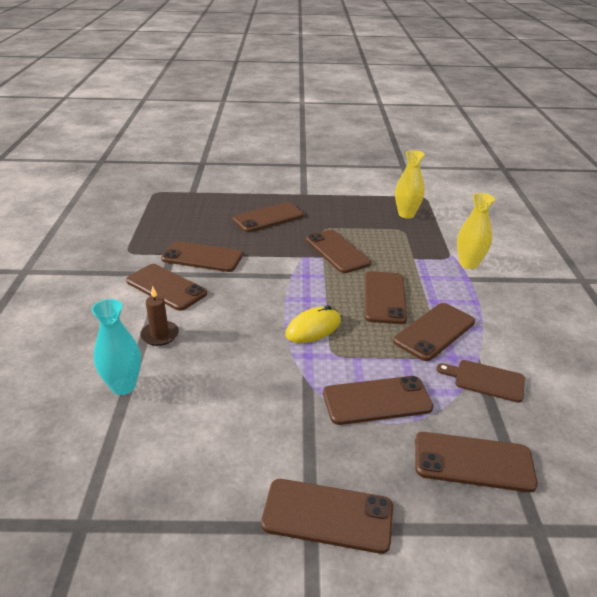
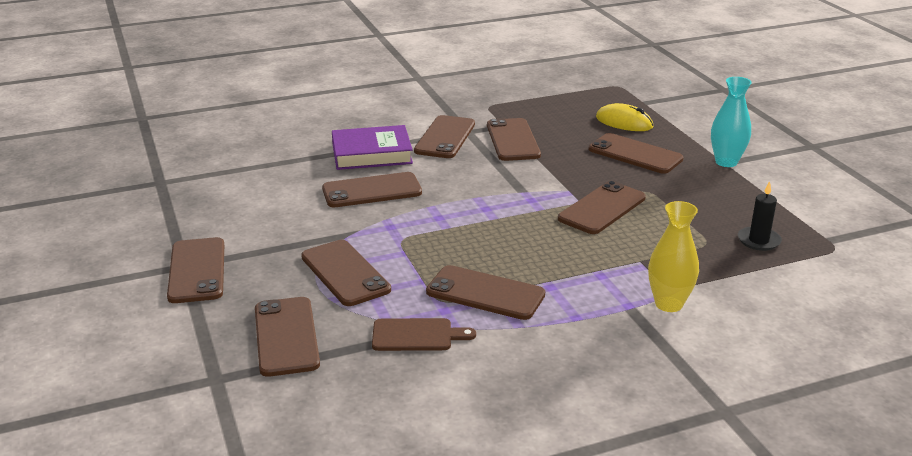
camera: 70 degrees right, 5 degrees down
turquoise vase [91,299,141,395] -> turquoise vase moved to [711,77,752,167]
brown candle [140,286,179,346] -> purple book [332,125,413,170]
yellow mouse [286,305,341,343] -> yellow mouse moved to [596,103,653,131]
brown phone [365,271,407,324] -> brown phone moved to [322,172,422,207]
yellow vase [395,150,425,219] -> black candle [738,181,782,251]
brown cutting board [436,360,525,403] -> brown cutting board turned 90 degrees clockwise [372,318,476,351]

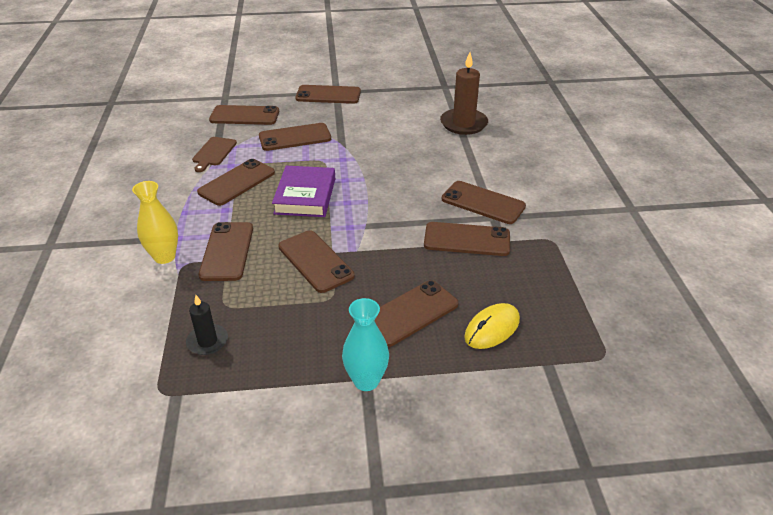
camera: 105 degrees right, 10 degrees up
brown phone [322,172,422,207] -> brown phone moved to [199,222,253,281]
purple book [332,125,413,170] -> purple book moved to [272,166,335,217]
none -> brown candle [440,52,488,135]

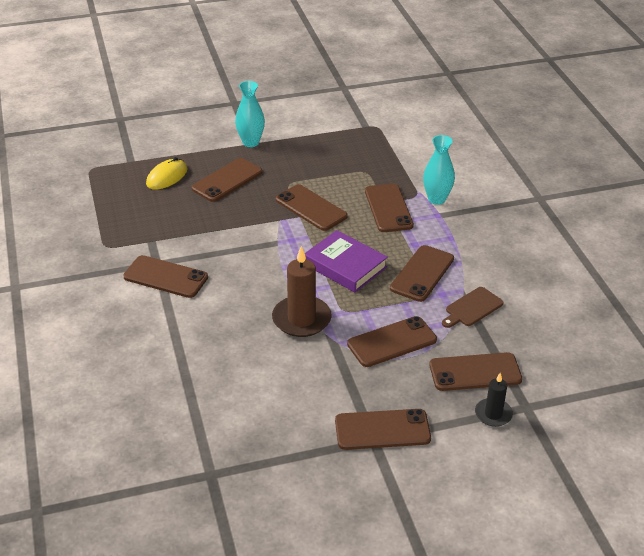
camera: 170 degrees right, 0 degrees up
yellow vase [132,181,178,264] -> turquoise vase [423,135,455,205]
black candle [186,295,228,355] -> black candle moved to [475,373,513,427]
brown cutting board [192,137,237,172] -> brown cutting board turned 135 degrees counterclockwise [442,287,504,328]
purple book [272,166,335,217] -> purple book turned 45 degrees counterclockwise [305,230,388,293]
brown phone [424,222,510,256] -> none
brown candle [440,52,488,135] -> brown candle moved to [272,246,332,337]

